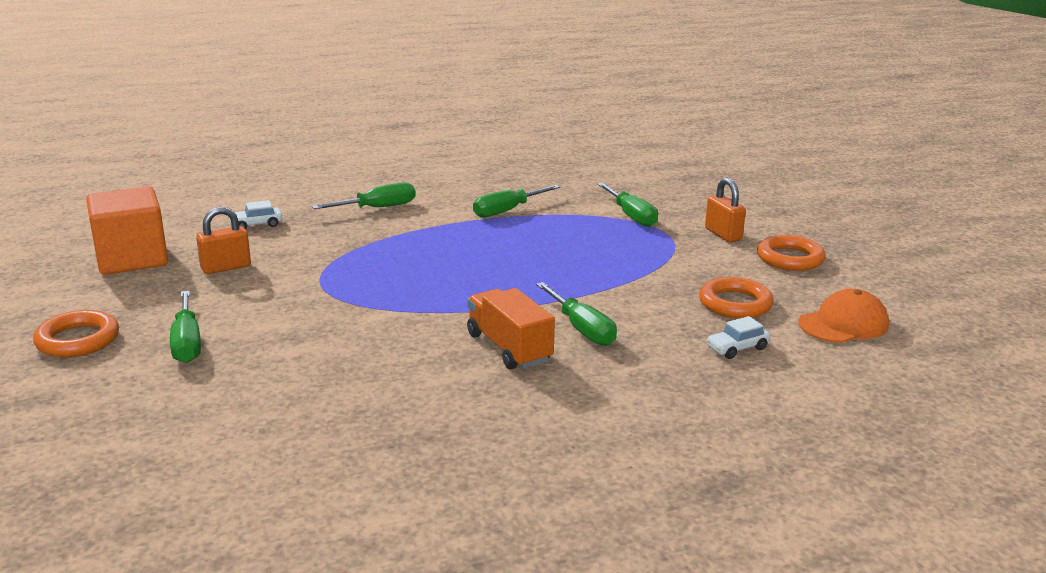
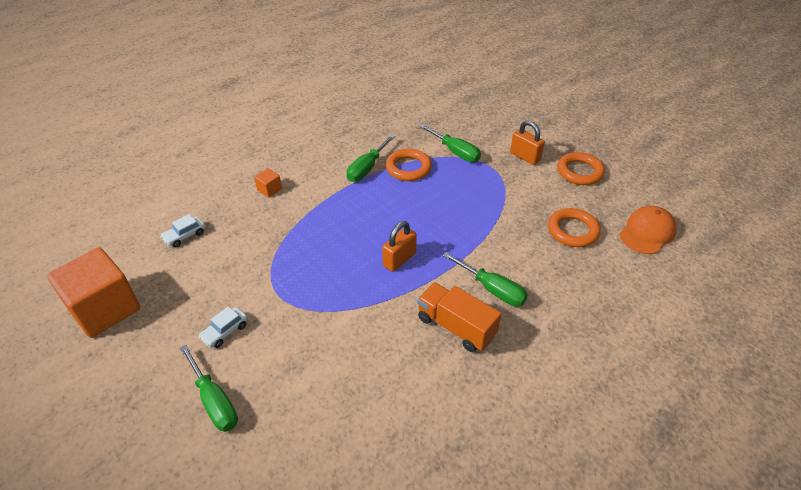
camera: 20 degrees left, 20 degrees up
orange ring [33,310,119,357] -> orange ring moved to [386,148,432,181]
orange padlock [196,207,251,274] -> orange padlock moved to [382,221,417,272]
green screwdriver [312,182,415,209] -> orange cube [254,168,282,198]
white car [706,316,770,359] -> white car moved to [198,306,248,348]

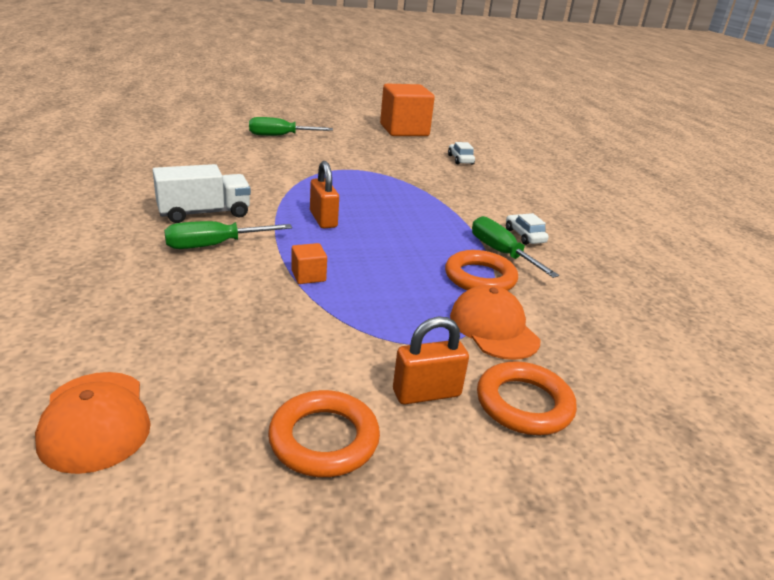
camera: 115 degrees right, 15 degrees down
white car [198,306,248,348] -> white car moved to [506,213,549,245]
orange cube [254,168,282,198] -> orange cube moved to [291,243,327,284]
orange truck [417,282,501,352] -> white truck [153,164,251,223]
green screwdriver [419,124,481,162] -> orange cap [450,285,541,360]
orange ring [548,208,601,247] -> orange ring moved to [477,361,577,435]

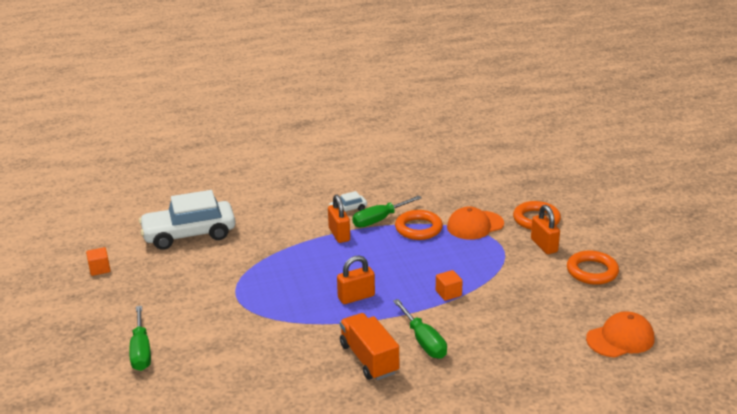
camera: 90 degrees left, 0 degrees up
white truck [153,164,251,223] -> orange truck [340,313,399,380]
orange cube [380,84,435,136] -> orange cube [86,247,111,276], size x0.41
white car [448,142,475,165] -> white car [139,190,236,250], size x2.37
none -> orange padlock [328,195,350,243]

